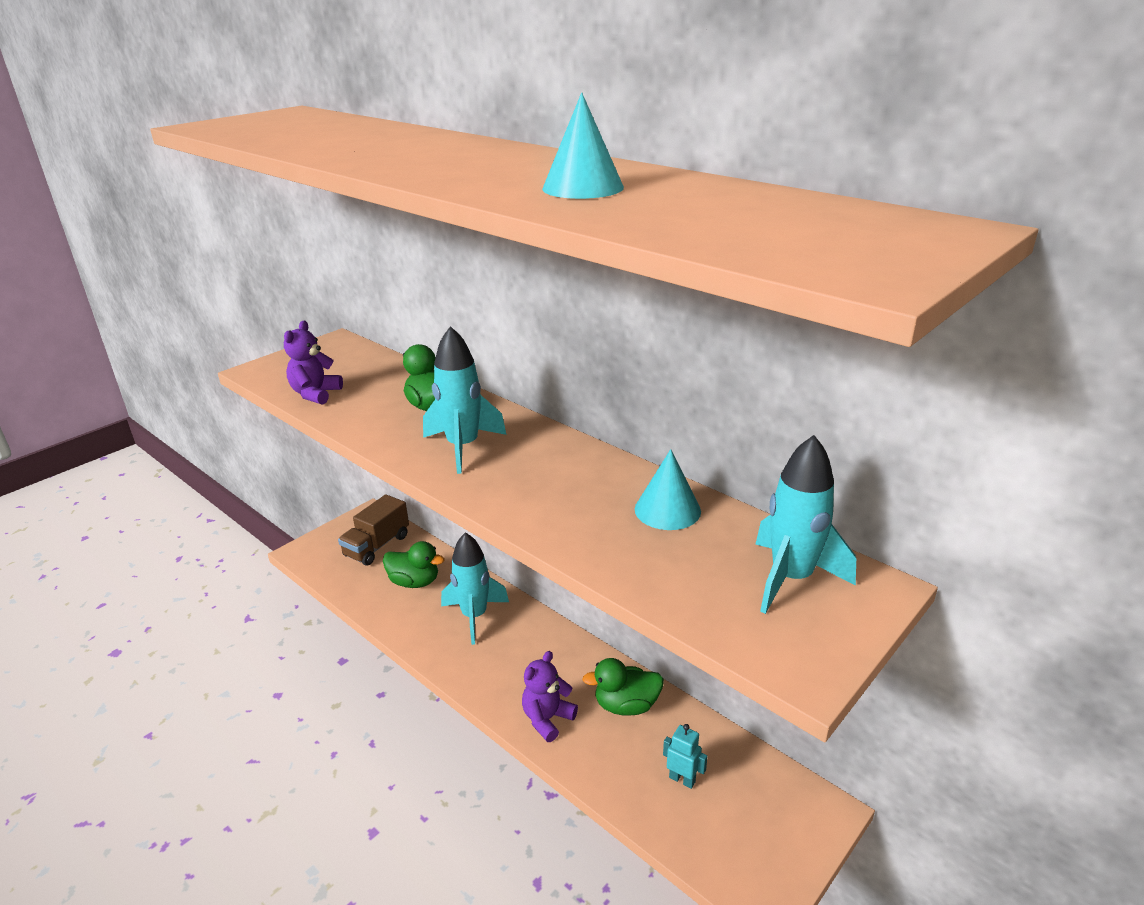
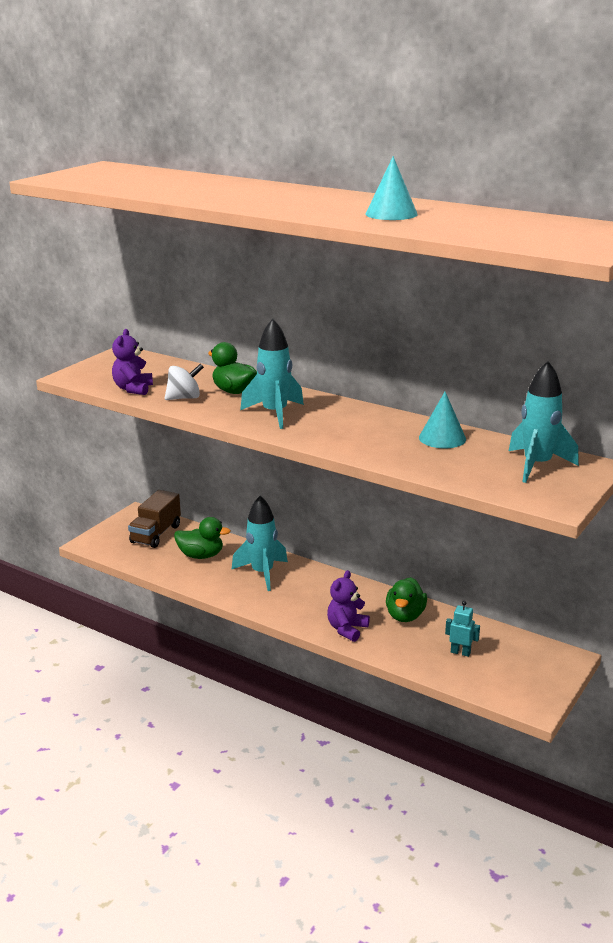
camera: 10 degrees left, 5 degrees down
green duck [582,658,664,715] -> green duck turned 60 degrees counterclockwise [386,577,427,622]
none -> white spinning top [165,364,204,400]

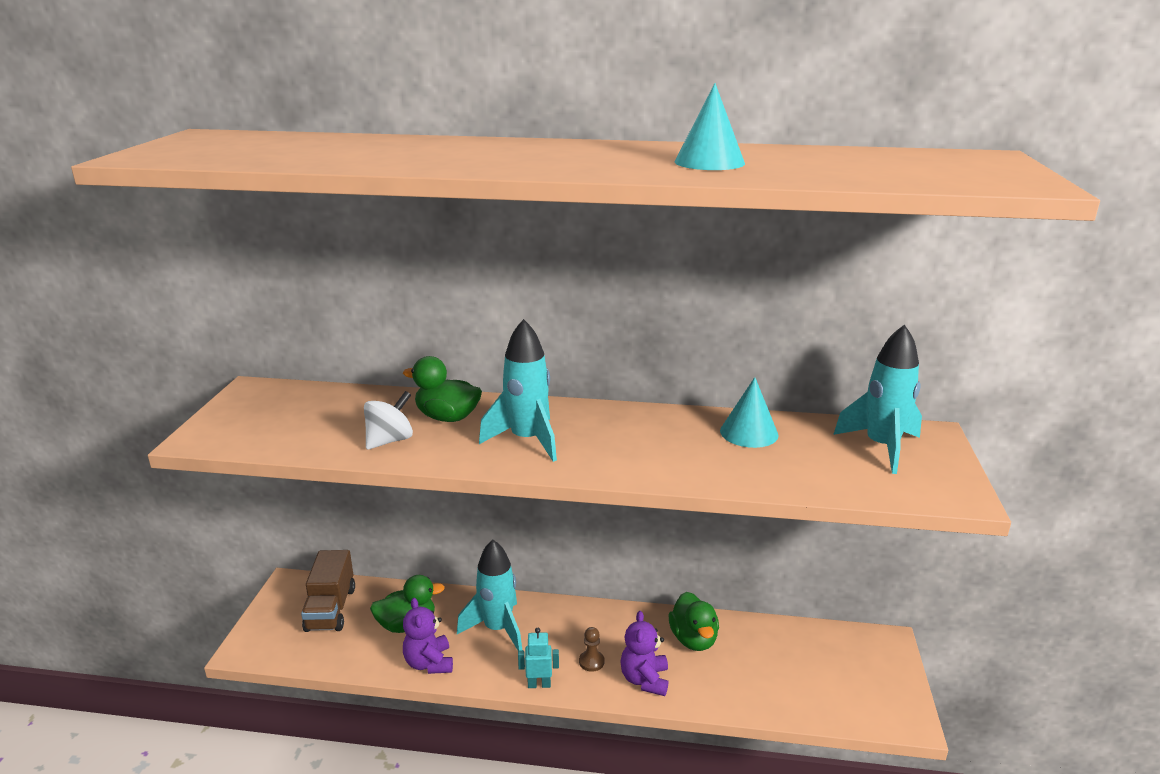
camera: 25 degrees left, 0 degrees up
purple teddy bear [112,329,153,395] -> purple teddy bear moved to [403,598,453,674]
turquoise robot [445,601,480,657] -> turquoise robot moved to [518,628,559,688]
none -> brown pawn [579,627,604,672]

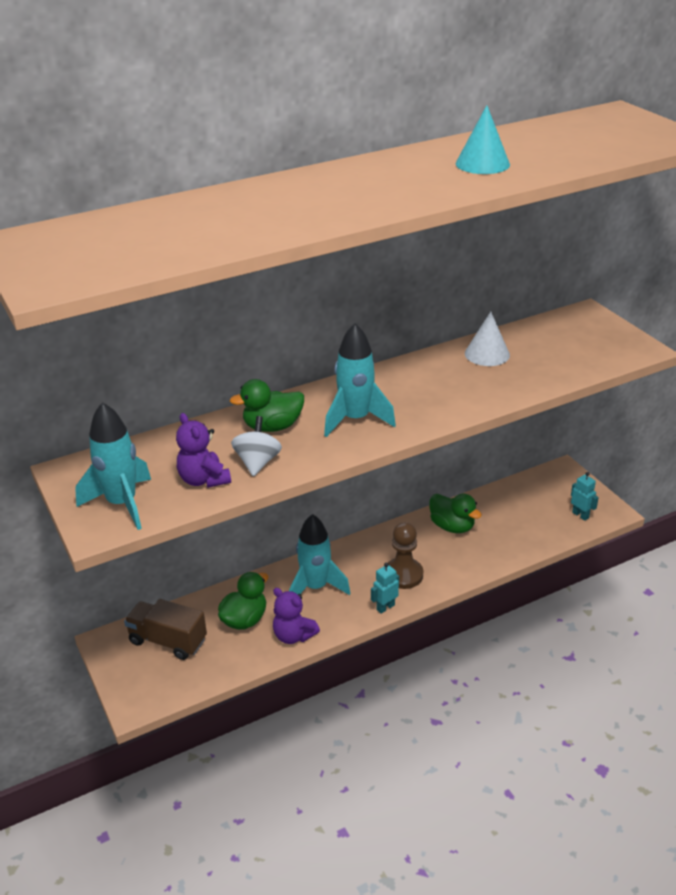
camera: 35 degrees left, 10 degrees up
brown truck [301,550,355,632] -> brown truck turned 150 degrees clockwise [124,599,207,660]
brown pawn [579,627,604,672] -> brown pawn [388,522,423,589], size x1.87
purple teddy bear [620,611,668,696] -> purple teddy bear moved to [176,413,231,488]
turquoise cone [720,377,779,448] -> white cone [465,312,510,366]
turquoise rocket [833,324,922,474] -> turquoise rocket moved to [75,402,151,530]
none -> turquoise robot [571,472,599,521]

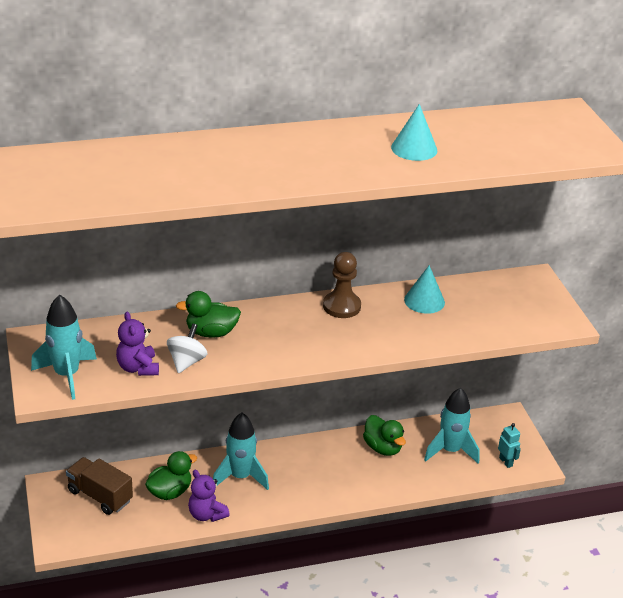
camera: 10 degrees right, 0 degrees up
turquoise rocket [324,323,396,437] -> turquoise rocket moved to [424,388,479,464]
turquoise robot [371,563,399,614] -> none
brown pawn [388,522,423,589] -> brown pawn moved to [323,252,361,318]
white cone [465,312,510,366] -> turquoise cone [404,265,445,314]

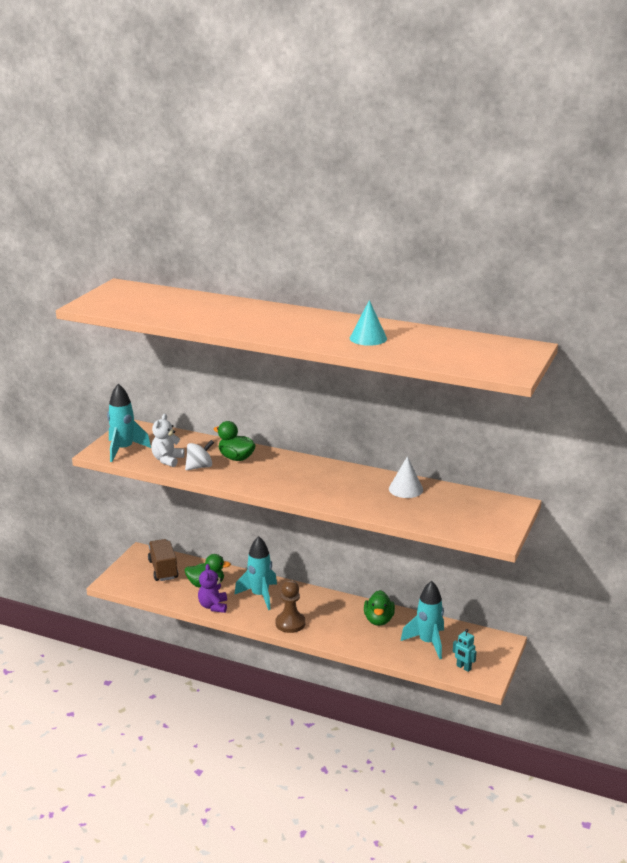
camera: 40 degrees right, 10 degrees down
purple teddy bear [116,312,159,376] -> white teddy bear [151,414,185,467]
brown pawn [323,252,361,318] -> brown pawn moved to [276,580,306,633]
turquoise cone [404,265,445,314] -> white cone [389,456,423,498]
turquoise robot [498,423,521,468] -> turquoise robot turned 120 degrees clockwise [453,629,477,672]

